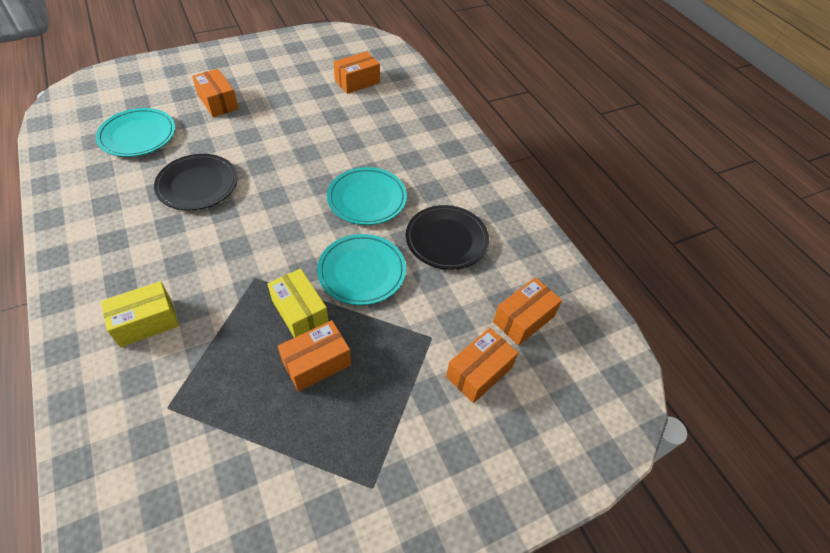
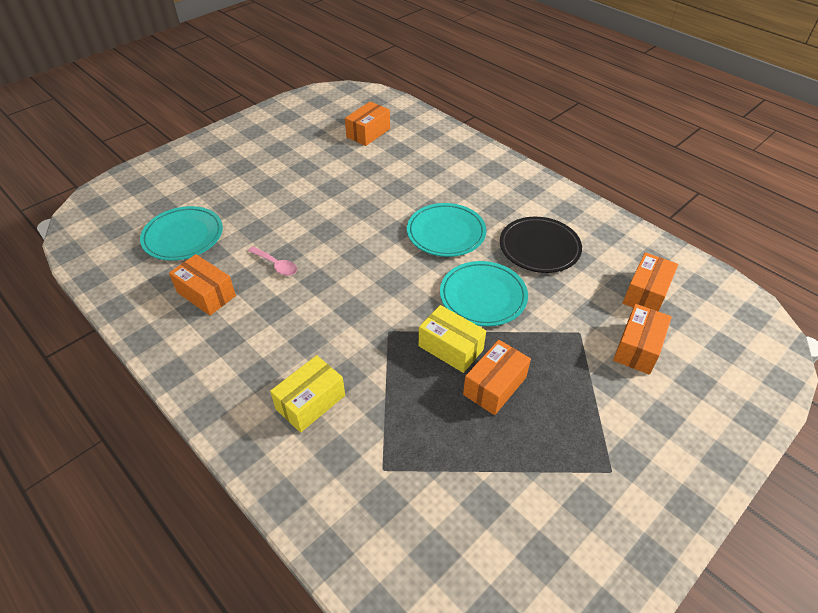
camera: 15 degrees left, 5 degrees down
black plate [154,154,238,210] -> pink spoon [248,246,297,276]
orange box [192,69,238,117] -> orange box moved to [169,254,236,316]

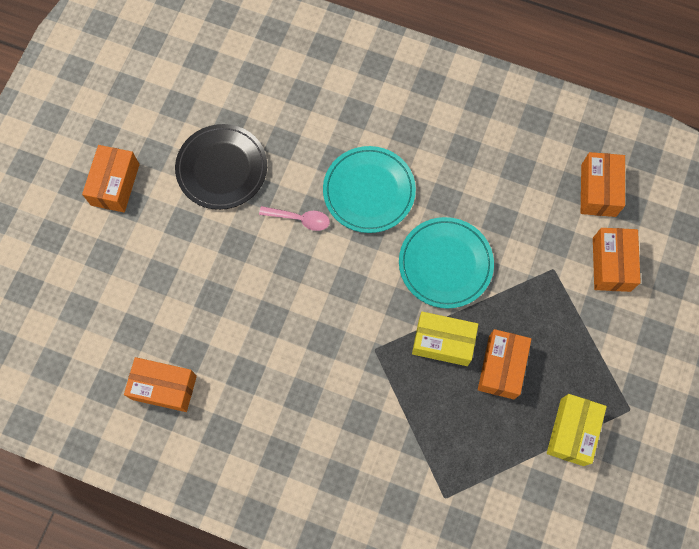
camera: 25 degrees left, 25 degrees up
turquoise plate [140,206,223,261] -> none
pink spoon [248,246,297,276] -> pink spoon moved to [259,206,330,231]
yellow box [270,355,345,433] -> yellow box moved to [547,394,607,466]
orange box [345,102,390,146] -> orange box moved to [82,145,140,213]
black plate [500,217,582,273] -> black plate moved to [175,124,267,210]

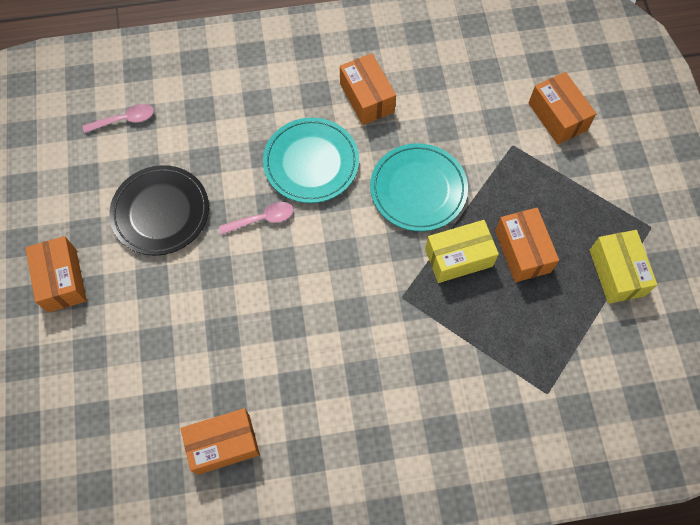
camera: 30 degrees left, 5 degrees down
orange box [581,152,625,217] -> orange box moved to [340,53,396,125]
none -> pink spoon [83,104,154,133]

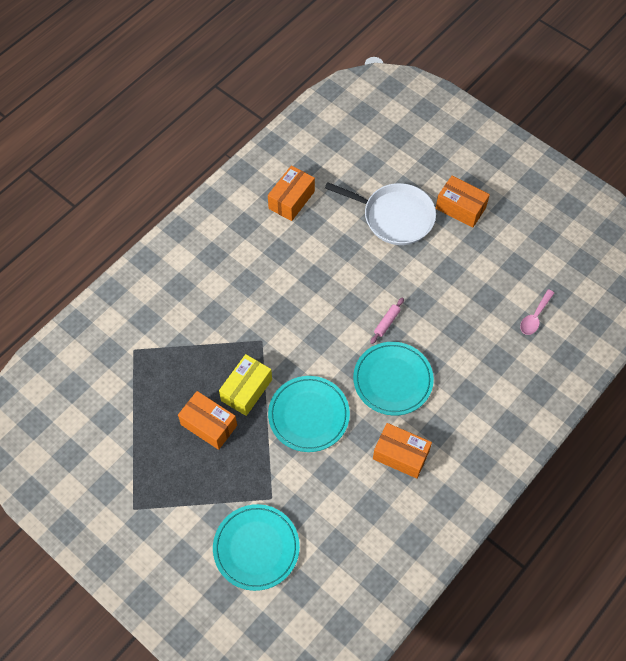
camera: 140 degrees right, 5 degrees down
black plate [109,165,209,256] -> none
pink spoon [219,202,293,235] -> pink rolling pin [370,298,404,344]
orange box [529,72,596,145] -> turquoise plate [213,504,300,591]
yellow box [590,230,657,304] -> none
none -> white pan [325,182,436,245]

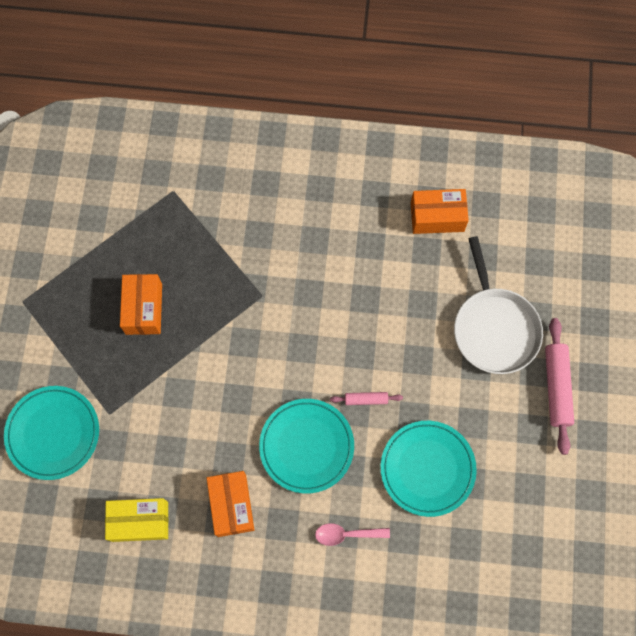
camera: 55 degrees right, 10 degrees up
yellow box [219,354,272,416] -> yellow box moved to [105,498,169,542]
turquoise plate [268,376,350,452] -> turquoise plate moved to [380,421,477,517]
orange box [436,176,490,228] -> pink rolling pin [545,318,574,455]
pink spoon [520,289,554,335] -> pink spoon moved to [315,523,390,546]

